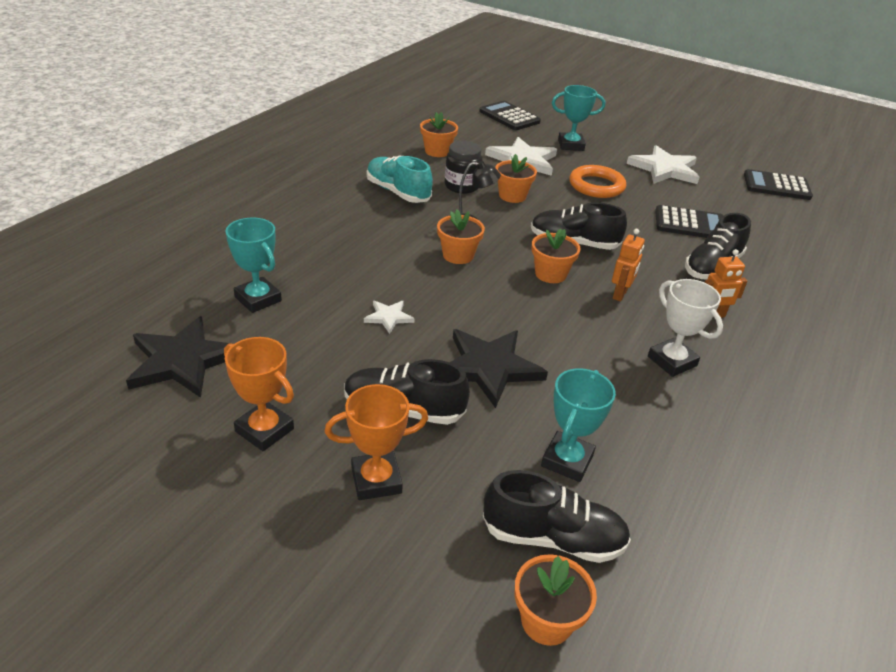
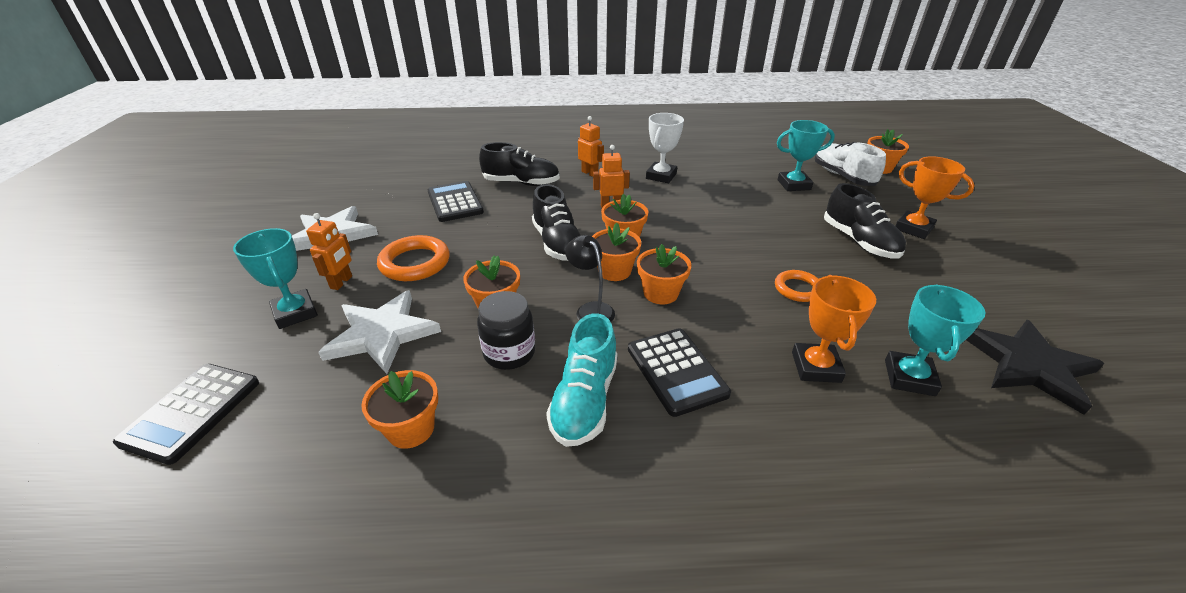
camera: 120 degrees left, 0 degrees up
orange trophy [224,337,294,451] -> orange trophy moved to [792,275,876,383]
white star [364,301,415,334] -> orange ring [775,270,818,302]
black star [450,329,548,408] -> none
black shoe [483,470,631,563] -> white shoe [815,142,886,186]
black calculator [744,169,813,200] -> black calculator moved to [628,328,731,417]
none -> orange robot [306,213,352,290]
none -> orange flower pot [592,223,641,281]

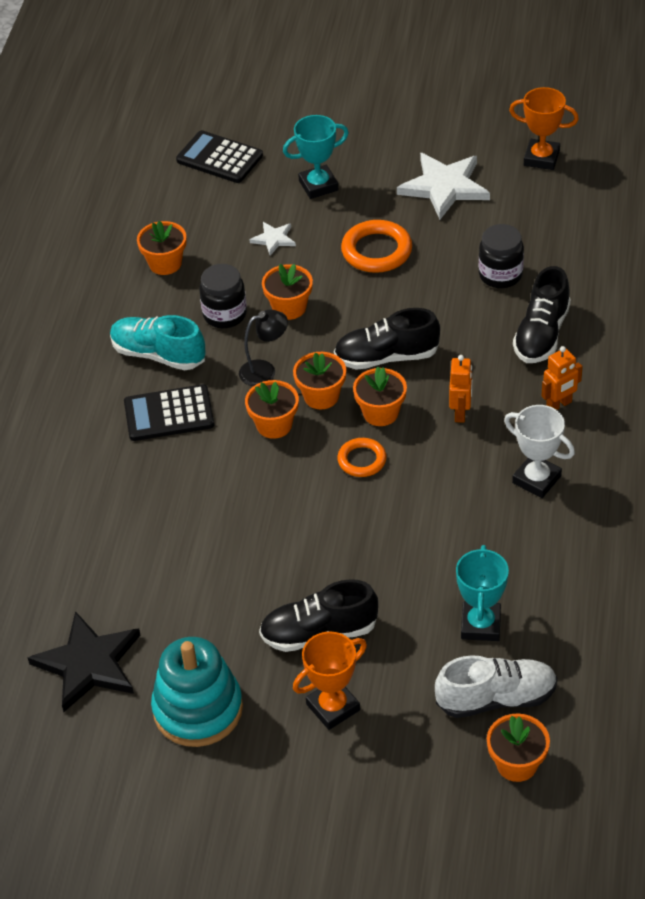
camera: 105 degrees right, 10 degrees up
orange robot [306,213,352,290] -> none
white star [318,290,441,374] -> white star [249,222,296,256], size x0.49
black calculator [428,181,484,222] -> black jar [479,224,524,288]
orange ring [775,270,818,302] -> orange ring moved to [337,438,387,477]
orange trophy [792,275,876,383] -> orange trophy moved to [509,87,579,170]
turquoise trophy [885,285,985,396] -> none
none -> turquoise stacking toy [151,637,243,747]

